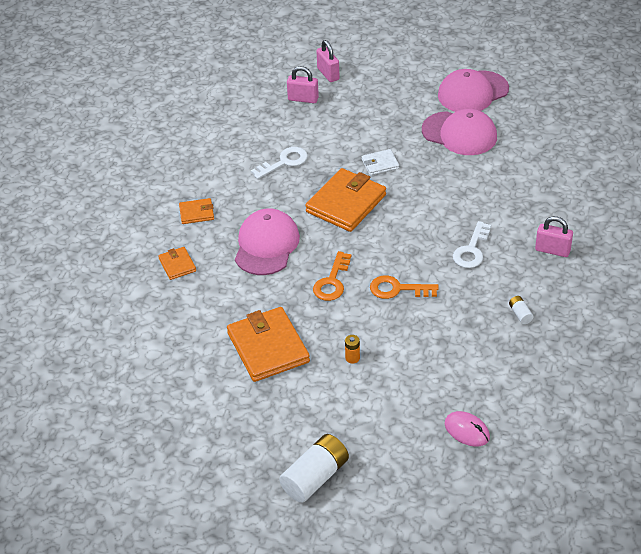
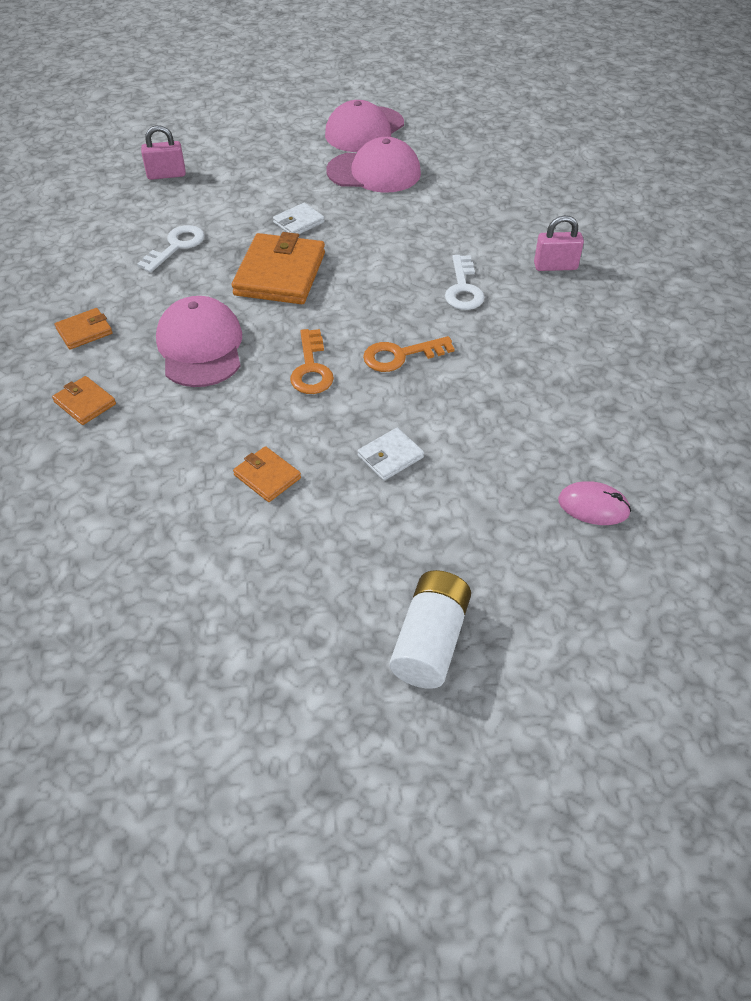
camera: 25 degrees left, 5 degrees up
orange wallet [227,307,310,382] -> orange wallet [233,446,301,502], size x0.49
pink padlock [316,40,340,82] -> none
orange battery [345,335,360,364] -> white wallet [357,428,424,481]
white battery [509,296,534,324] -> none

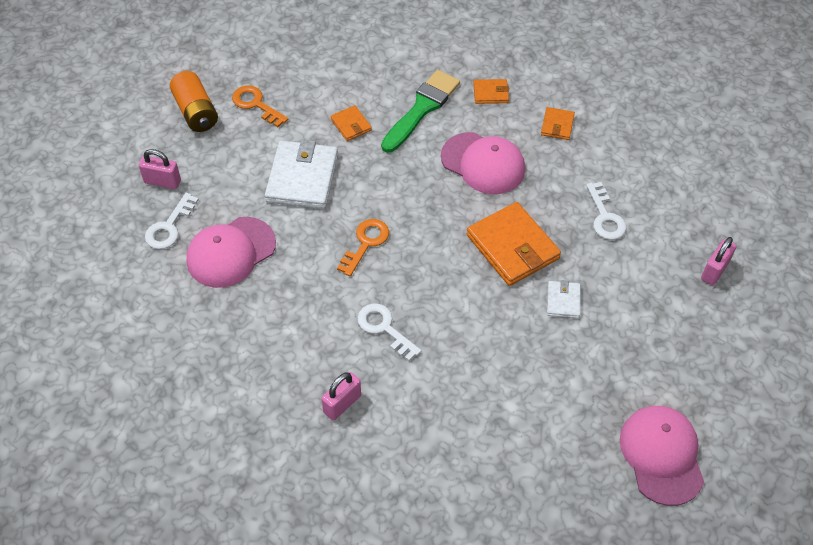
camera: 135 degrees right, 5 degrees up
orange wallet [233,446,301,502] -> orange wallet turned 60 degrees clockwise [330,105,372,141]
orange key [290,329,334,394] -> orange key moved to [232,86,288,127]
pink cap [326,137,421,193] -> pink cap moved to [186,217,276,288]
white wallet [357,428,424,481] -> white wallet [265,139,338,209], size x2.02
white battery [390,570,471,689] -> orange battery [170,71,218,132]
pink mouse [558,481,631,525] -> white key [145,193,199,249]
none -> pink padlock [139,149,181,189]
none -> green brush [381,70,460,153]

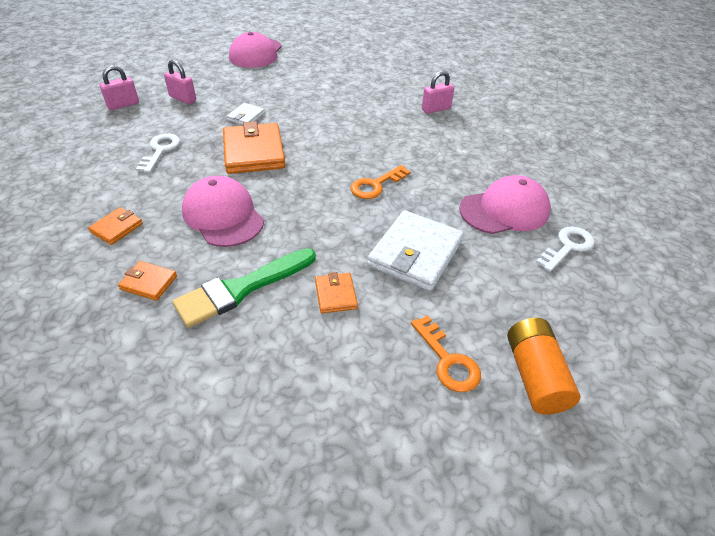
camera: 160 degrees left, 10 degrees down
pink padlock [139,149,181,189] -> pink padlock moved to [164,59,196,104]
white key [357,304,421,361] -> none

